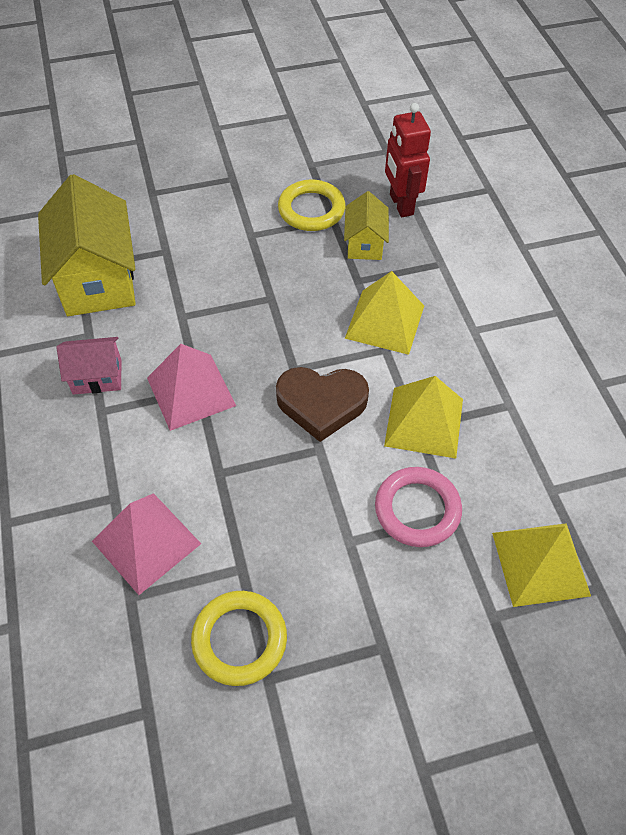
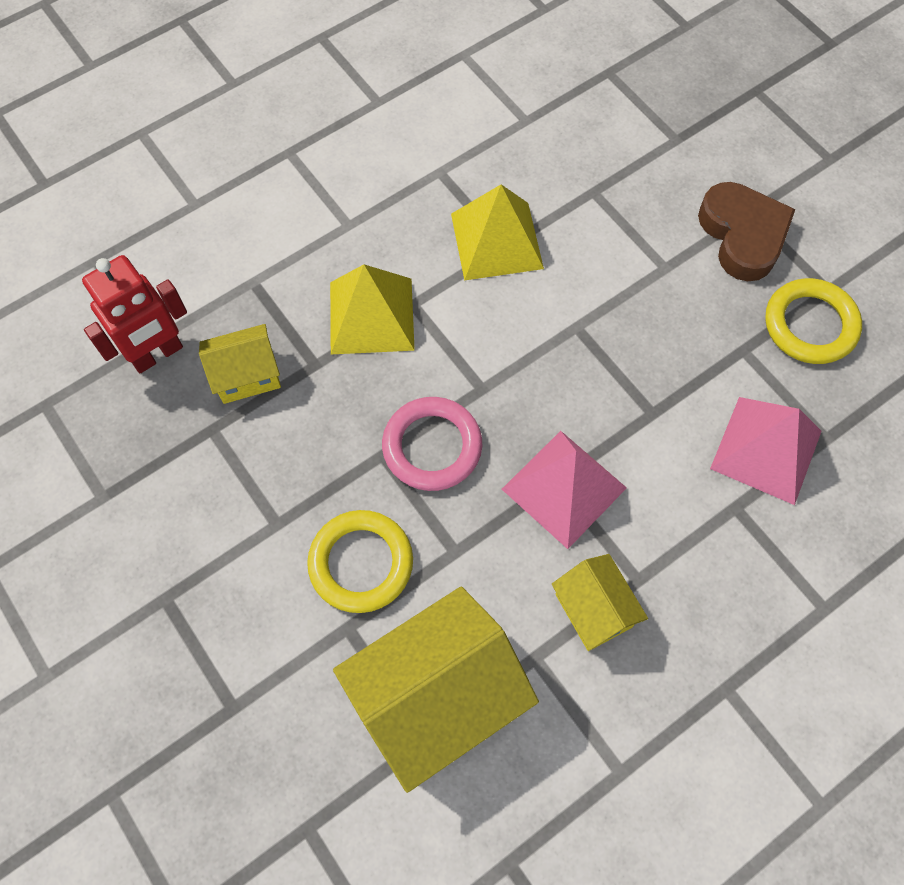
camera: 110 degrees left, 10 degrees up
pink house [57,337,121,395] -> yellow house [552,554,648,651]
brown heart [276,367,369,442] -> brown heart moved to [698,182,795,281]
yellow ring [278,180,345,231] -> yellow ring moved to [307,510,413,613]
pink ring [375,467,462,547] -> pink ring moved to [382,397,482,491]
yellow pyramid [492,523,591,607] -> none

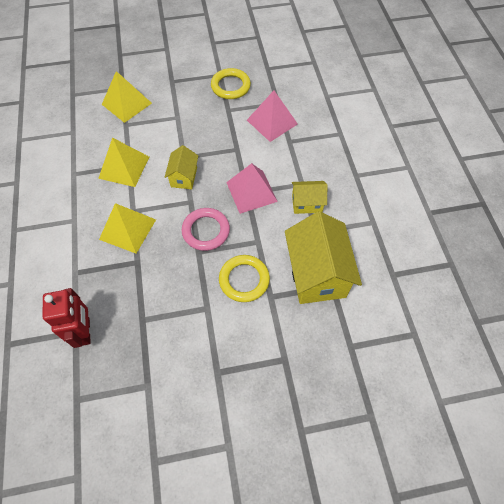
camera: 65 degrees left, 5 degrees down
yellow house [199,324,281,404] -> yellow house moved to [165,145,198,189]
brown heart [698,182,795,281] -> none
none -> yellow pyramid [102,71,152,123]

